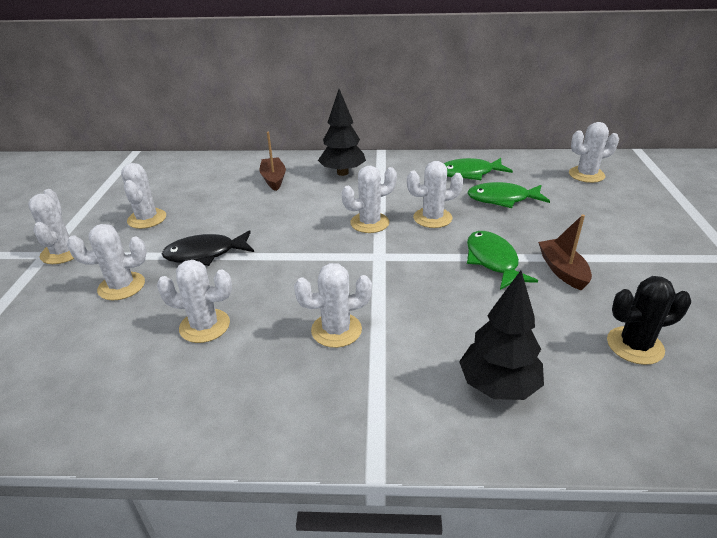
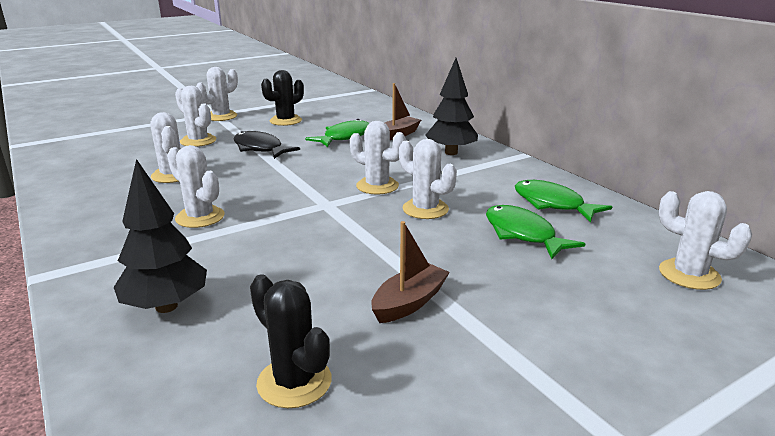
camera: 55 degrees right, 10 degrees down
white cactus [121,163,166,229] -> black cactus [261,70,304,126]
green fish [467,231,538,290] -> green fish moved to [305,119,369,147]

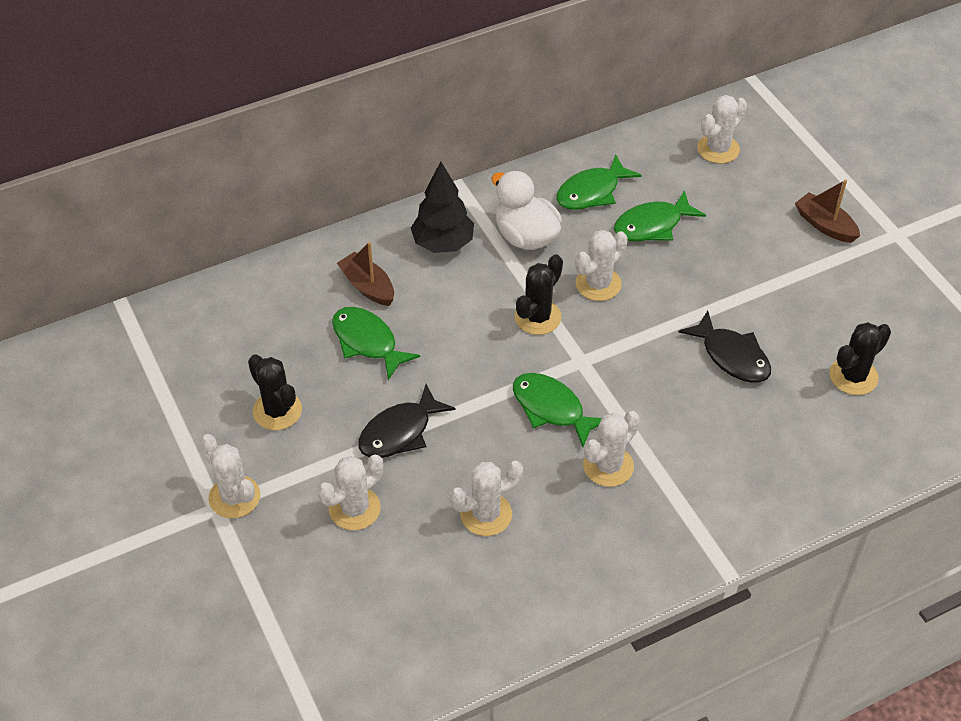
camera: 85 degrees left, 25 degrees up
black tree [114,159,207,313] -> none
white cactus [350,121,406,195] -> black cactus [515,254,563,335]
brown boat [371,221,450,323] -> brown boat moved to [795,179,860,243]
none -> white duck [492,171,562,250]
none -> green fish [513,373,602,447]
none -> black fish [678,310,771,383]

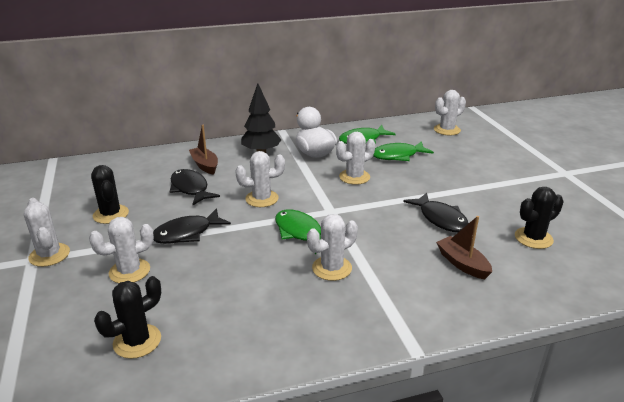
camera: 10 degrees right, 20 degrees down
green fish [332,307,420,380] -> black fish [170,169,220,205]
white cactus [449,461,523,536] -> white cactus moved to [235,151,285,207]
black cactus [515,254,563,335] -> black cactus moved to [94,276,161,359]
brown boat [795,179,860,243] -> brown boat moved to [436,216,492,280]

